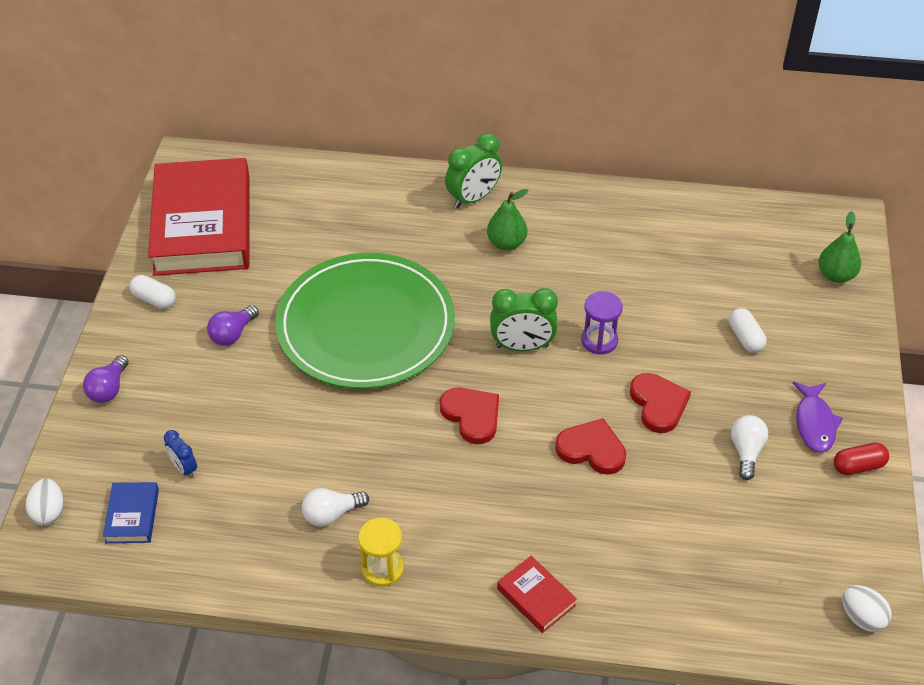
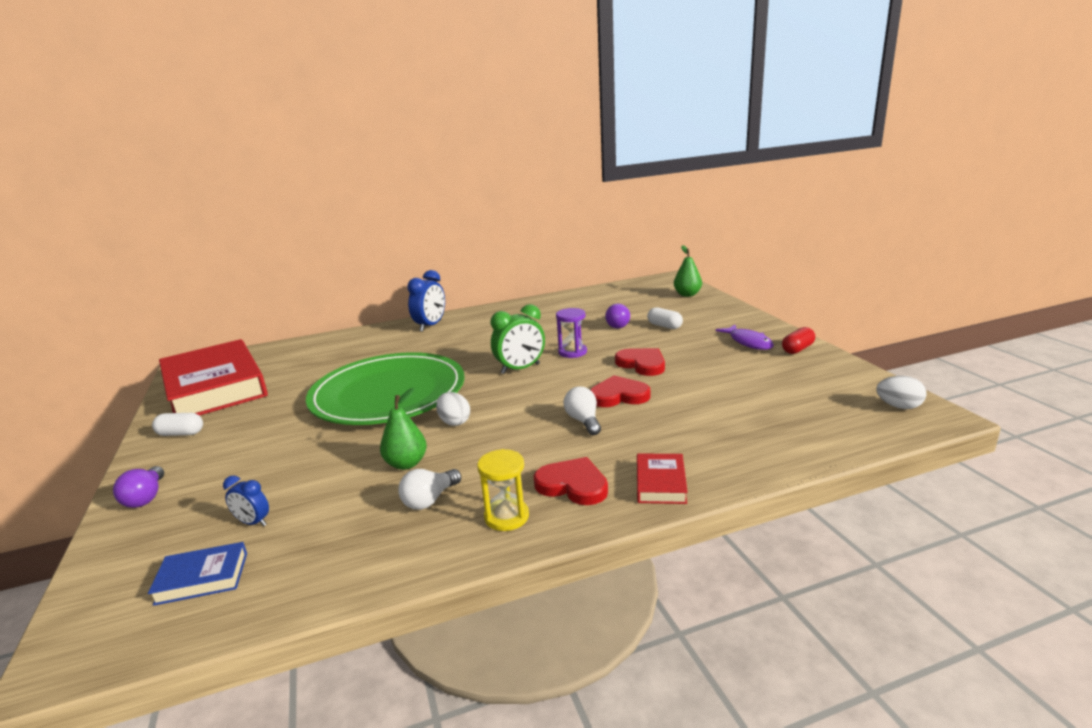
camera: 25 degrees left, 25 degrees down
white egg [25,478,64,525] -> white egg moved to [436,392,470,426]
blue book [103,482,159,543] -> blue book turned 75 degrees counterclockwise [148,542,247,606]
purple light bulb [207,305,259,346] -> purple light bulb moved to [605,304,630,329]
red heart [440,388,499,444] -> red heart moved to [533,457,608,505]
green clock [445,133,502,208] -> blue clock [407,270,445,332]
green pear [487,189,528,250] -> green pear moved to [380,388,427,470]
red book [497,556,577,633] -> red book turned 75 degrees clockwise [637,453,688,504]
white light bulb [731,415,768,480] -> white light bulb moved to [564,386,601,435]

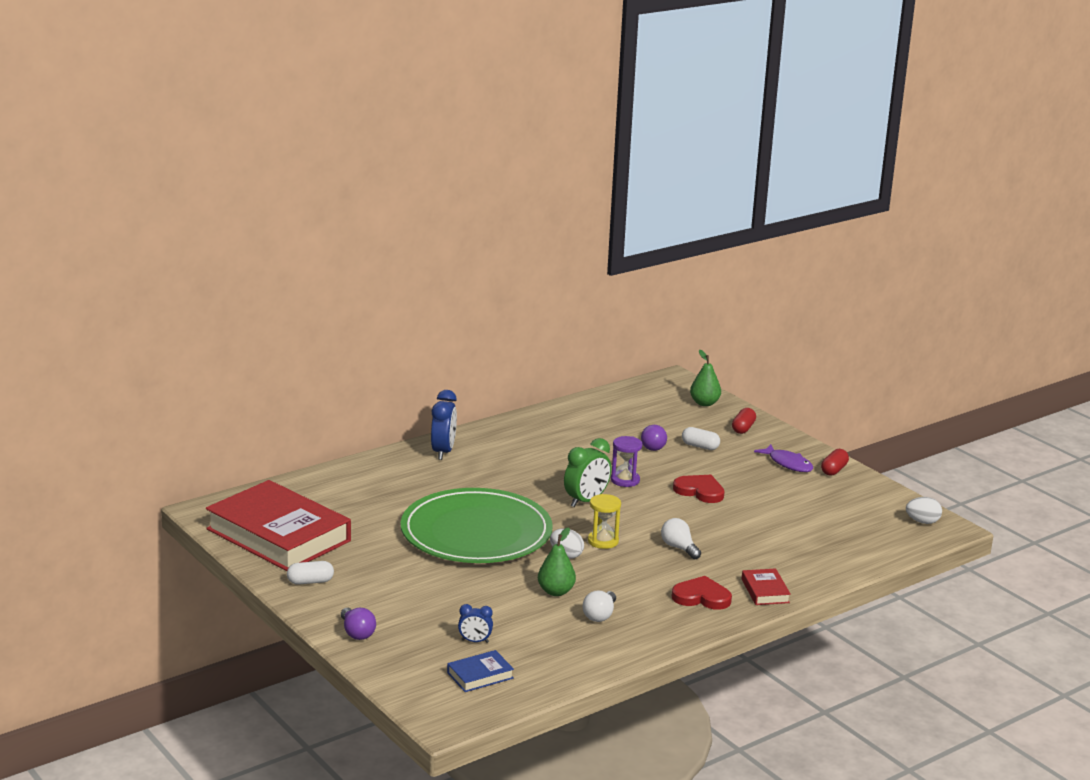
camera: 20 degrees left, 0 degrees up
yellow hourglass [477,449,529,531] -> yellow hourglass moved to [588,494,621,549]
red heart [590,375,650,407] -> none
none -> red capsule [732,408,756,434]

